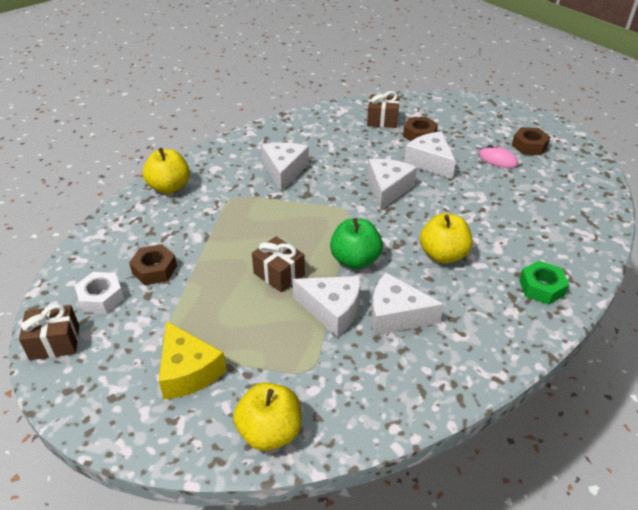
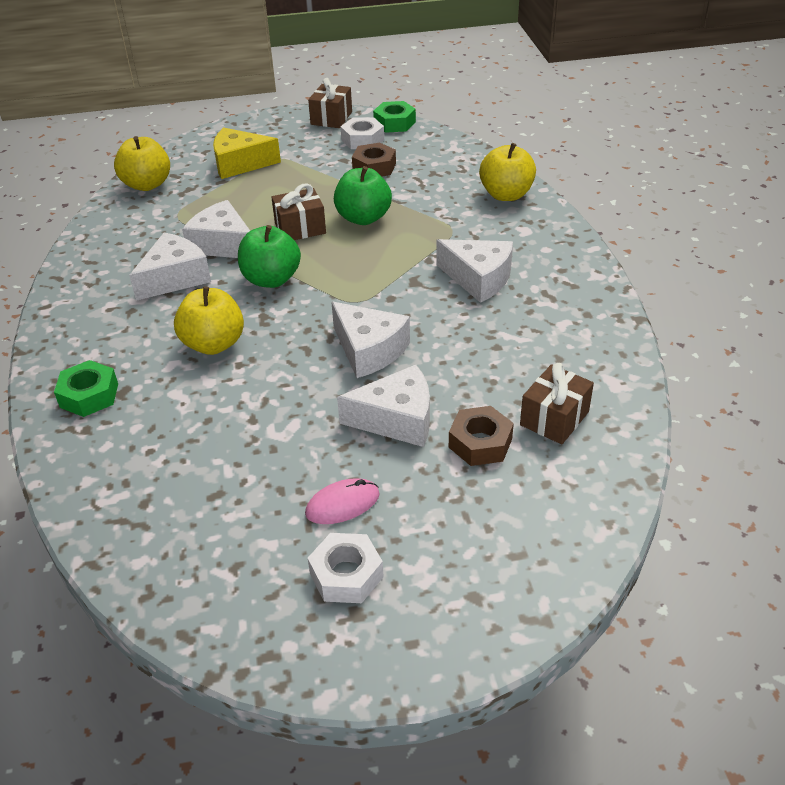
camera: 120 degrees right, 0 degrees up
white cheese [293,276,361,337] -> white cheese turned 75 degrees clockwise [182,200,250,258]
brown nut [512,127,550,155] -> white nut [308,533,384,603]
none -> green apple [334,166,392,225]
none -> green nut [373,101,416,133]

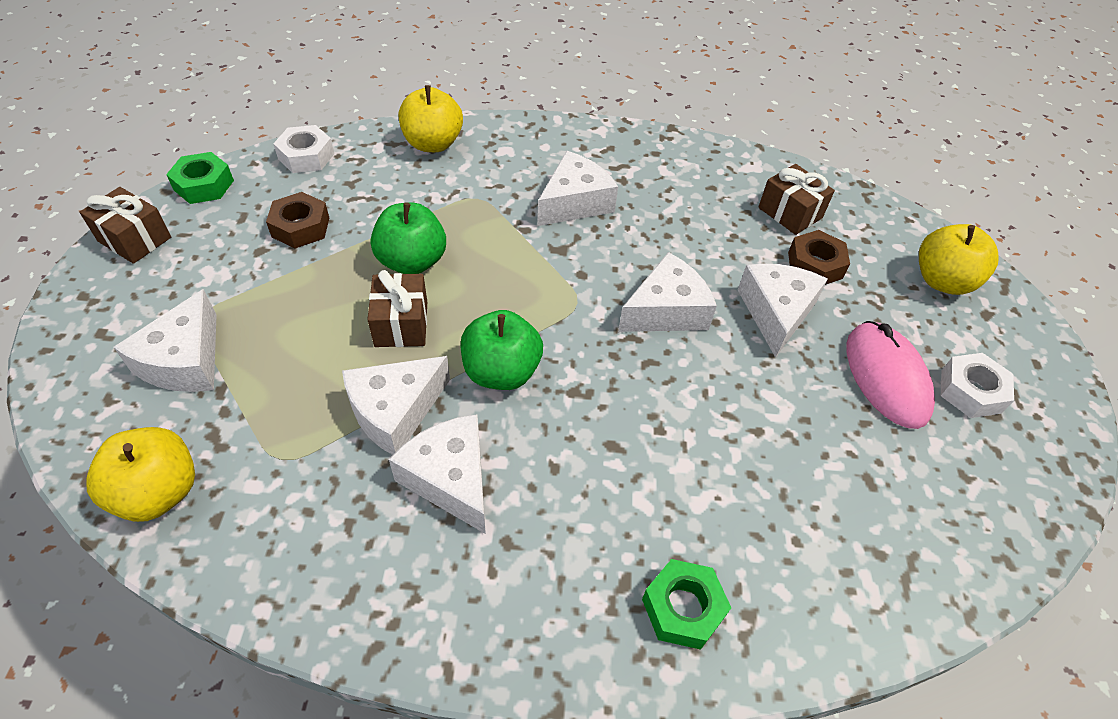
camera: 80 degrees left, 10 degrees up
yellow apple [174,287,244,355] -> yellow apple moved to [919,224,999,295]
yellow cheese [213,127,281,179] -> white cheese [114,289,217,392]
pink mouse [305,478,380,524] -> pink mouse [846,321,935,429], size x1.66
white nut [341,117,384,149] -> white nut moved to [273,125,334,173]

